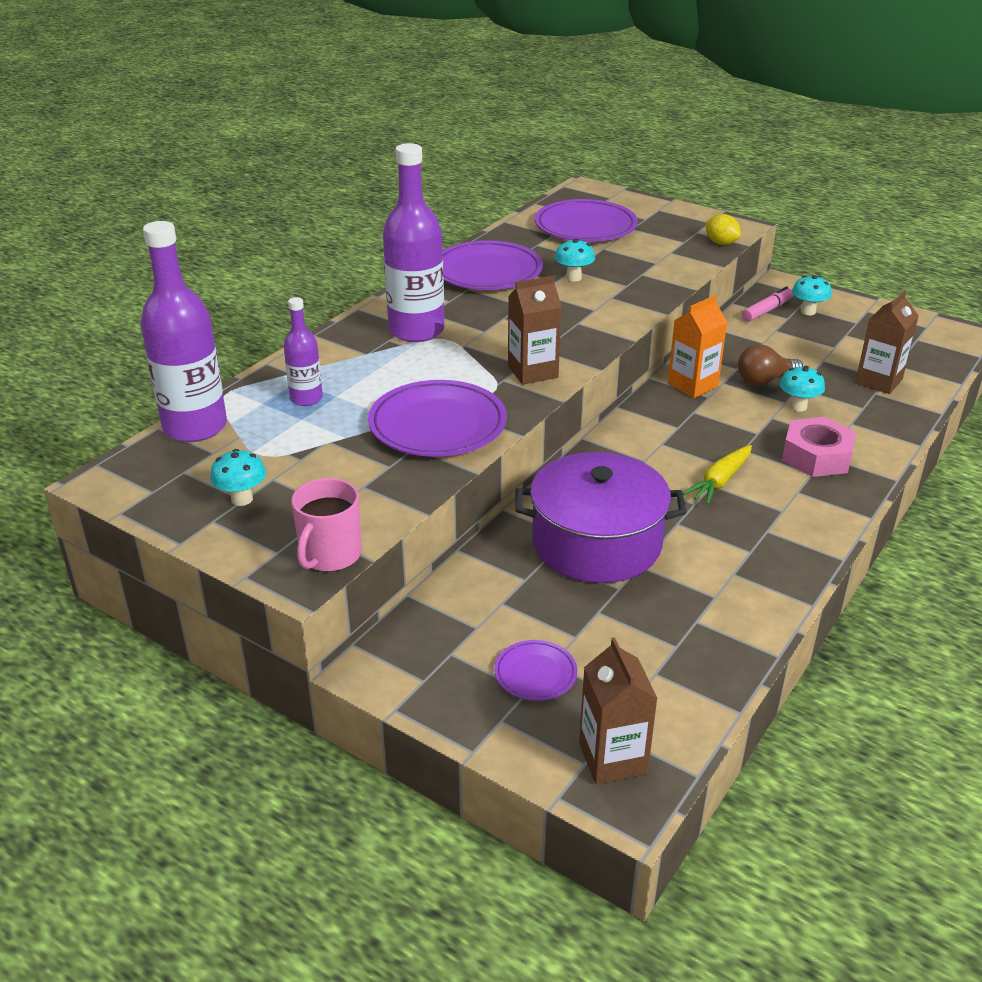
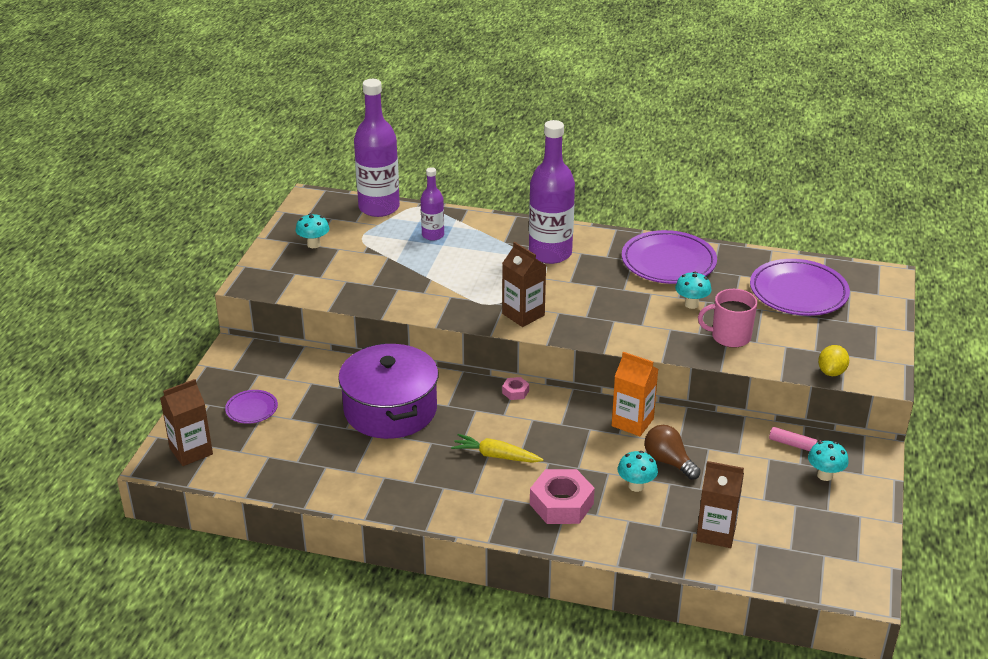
camera: 70 degrees right, 0 degrees up
pink mug [291,478,362,572] -> pink mug moved to [698,289,757,348]
purple plate [368,380,507,457] -> none
none -> pink nut [502,377,529,400]

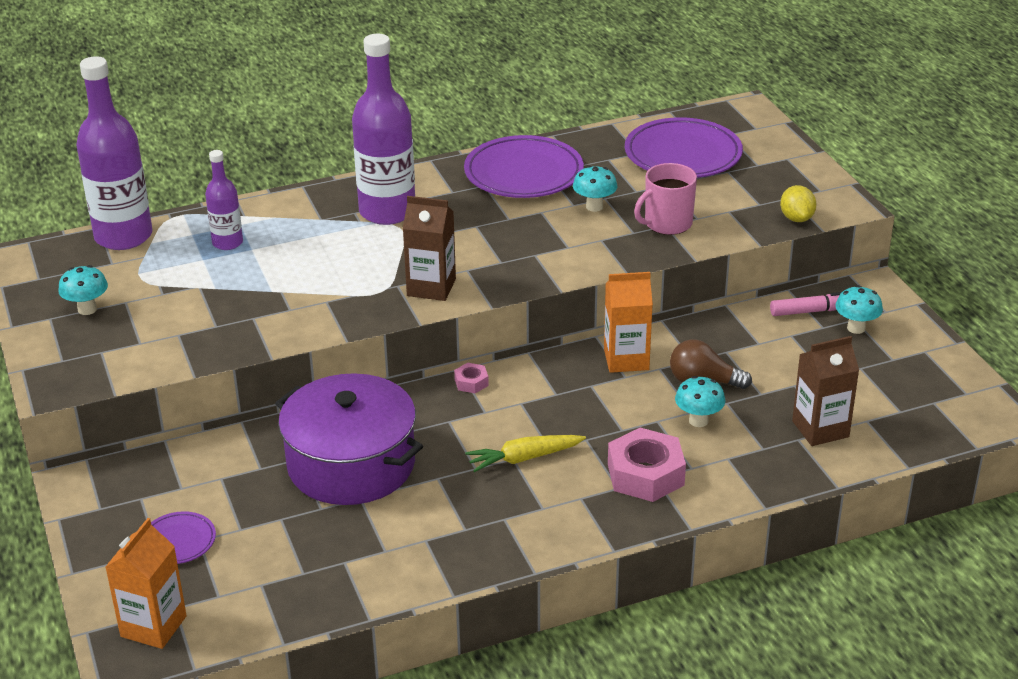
camera: 35 degrees left, 0 degrees up
brown carton [160,379,213,466] -> orange carton [106,518,187,649]

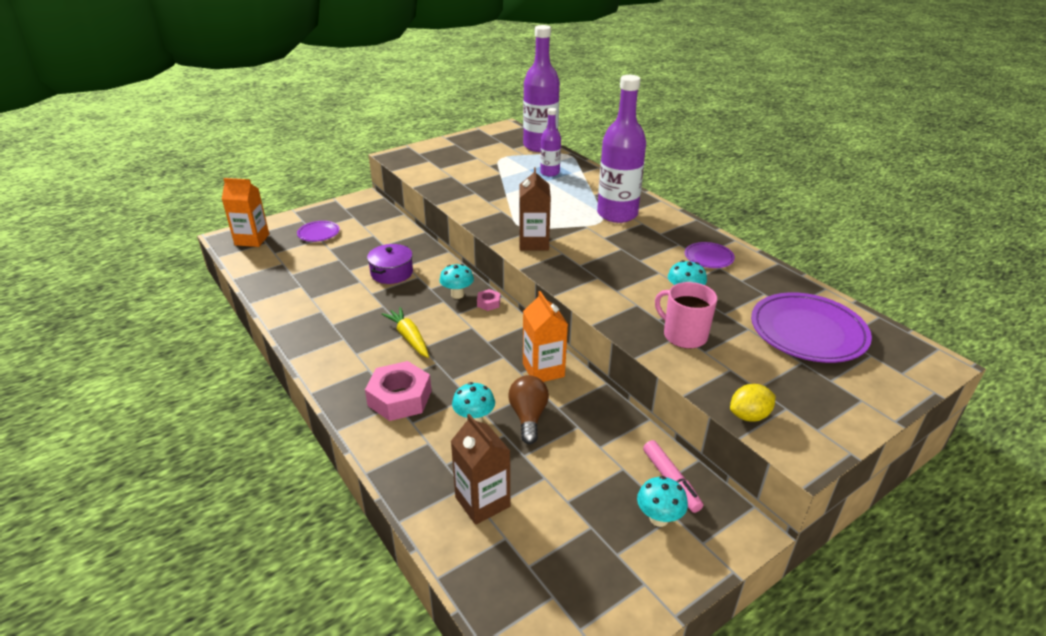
camera: 75 degrees right, 0 degrees up
turquoise mushroom [58,265,108,315] -> turquoise mushroom moved to [439,264,474,299]
purple pot [275,373,423,505] -> purple pot [367,244,413,284], size x0.52
purple plate [464,135,584,198] -> purple plate [685,242,735,268], size x0.50

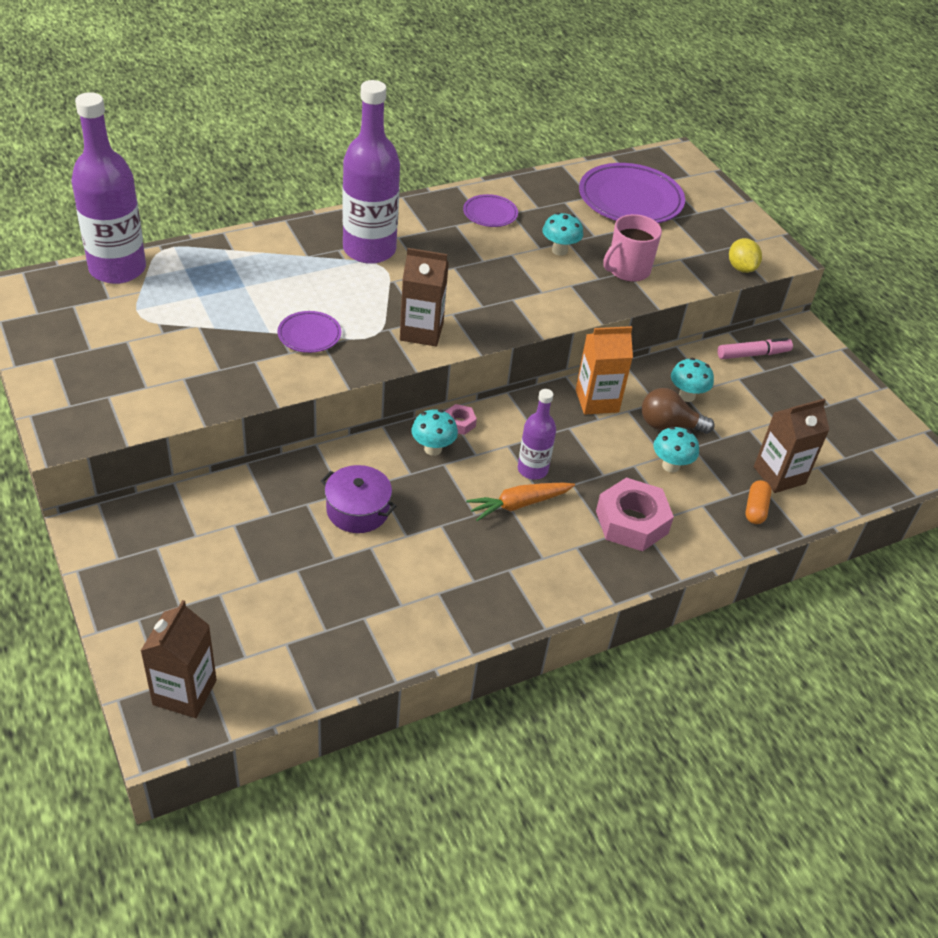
camera: 85 degrees left, 10 degrees up
orange carton [222,178,269,247] -> brown carton [141,600,217,718]
purple plate [297,221,340,242] -> purple plate moved to [277,311,341,353]
yellow carrot [382,307,429,358] -> orange carrot [466,483,575,521]
purple bottle [540,108,561,177] -> purple bottle moved to [518,389,556,480]
turquoise mushroom [637,476,688,527] -> turquoise mushroom moved to [671,358,714,402]
none -> orange capsule [746,480,772,524]

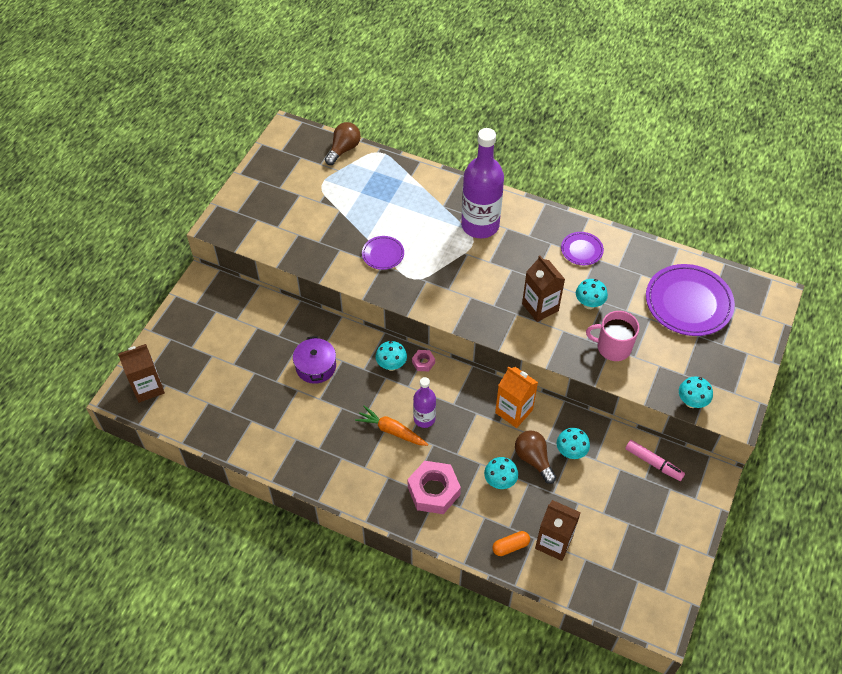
camera: 55 degrees right, 10 degrees up
purple bottle [71,92,146,284] -> brown light bulb [325,122,361,165]
brown carton [400,248,449,347] -> brown carton moved to [522,255,565,322]
yellow lemon [729,238,762,273] -> turquoise mushroom [679,376,713,408]

